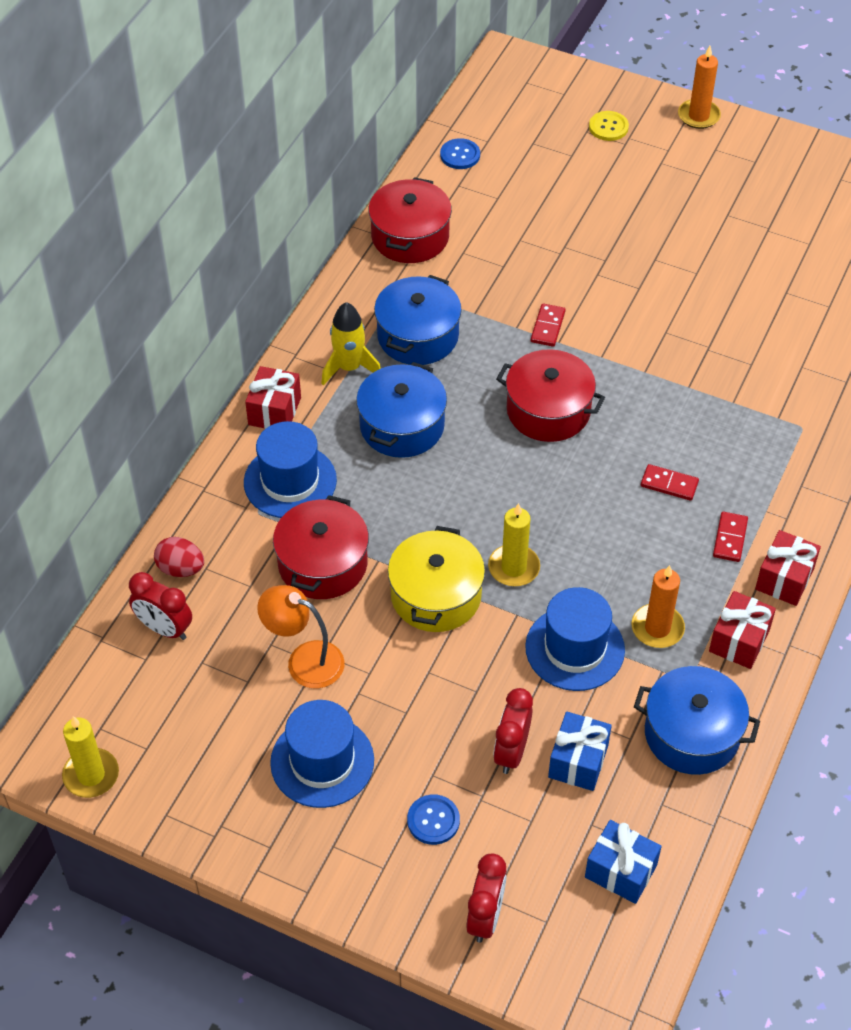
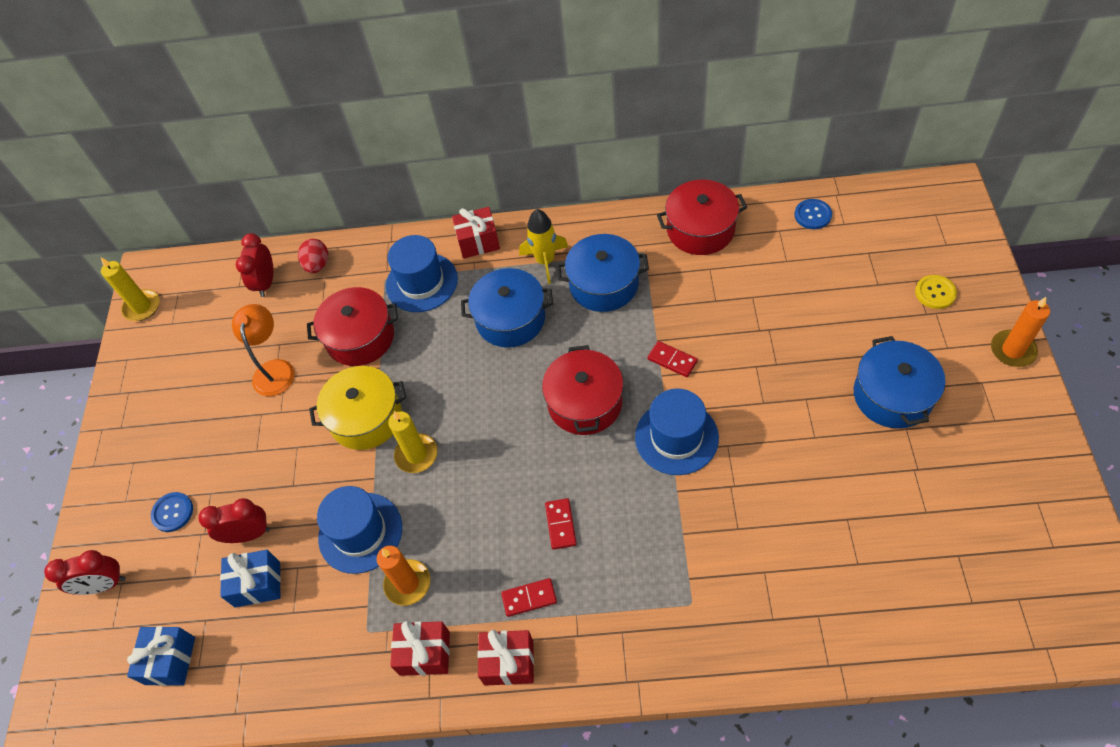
camera: 70 degrees right, 5 degrees up
blue hat [270,700,374,808] -> blue hat moved to [635,389,719,475]
red domino [531,303,566,347] -> red domino turned 45 degrees clockwise [647,341,698,377]
blue pot [634,666,760,775] -> blue pot moved to [854,336,946,429]

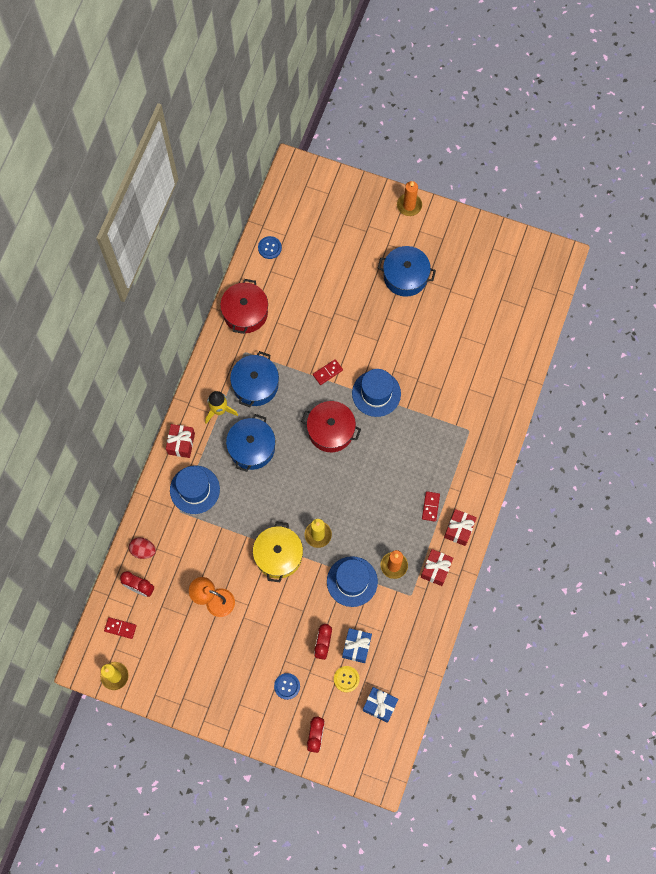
camera: 75 degrees left, 15 degrees up
red pot [307,287,398,366] -> none
red domino [545,498,577,550] -> red domino moved to [104,617,137,639]
yellow button [915,275,957,309] -> yellow button moved to [334,666,360,692]

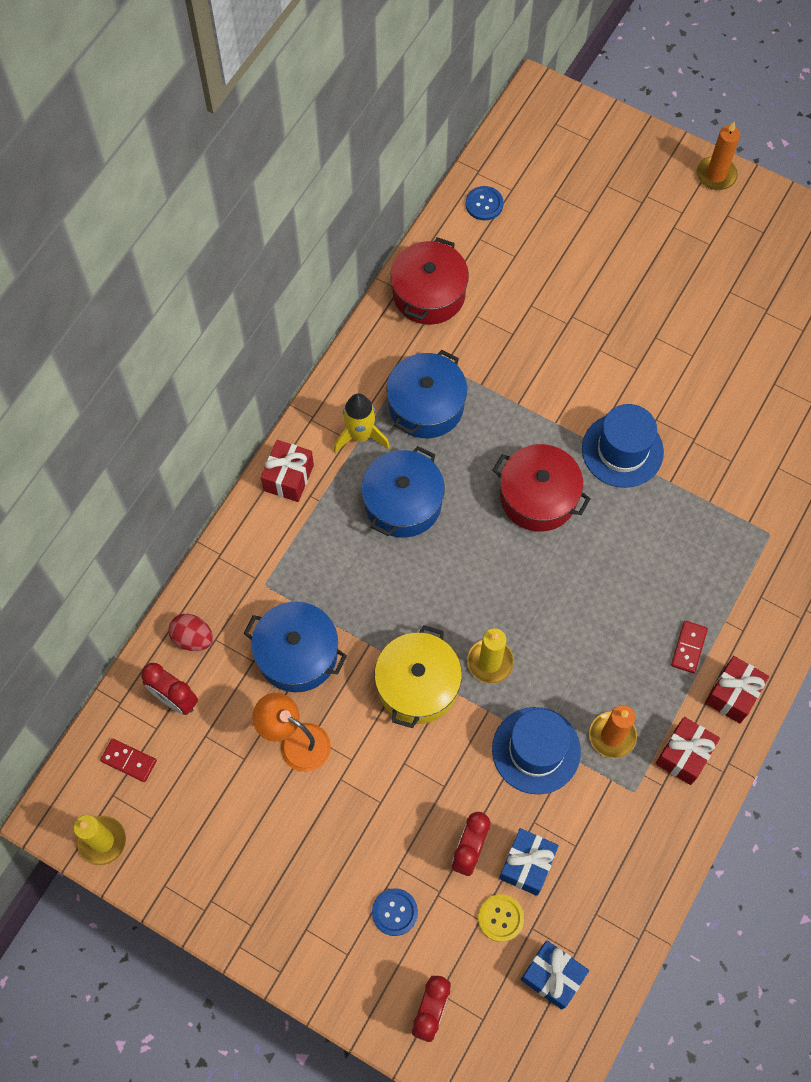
camera: 10 degrees right, 5 degrees down
blue hat [170,466,220,514] -> none
red domino [313,359,343,385] -> none
blue pot [378,246,436,297] -> blue pot moved to [244,602,347,692]

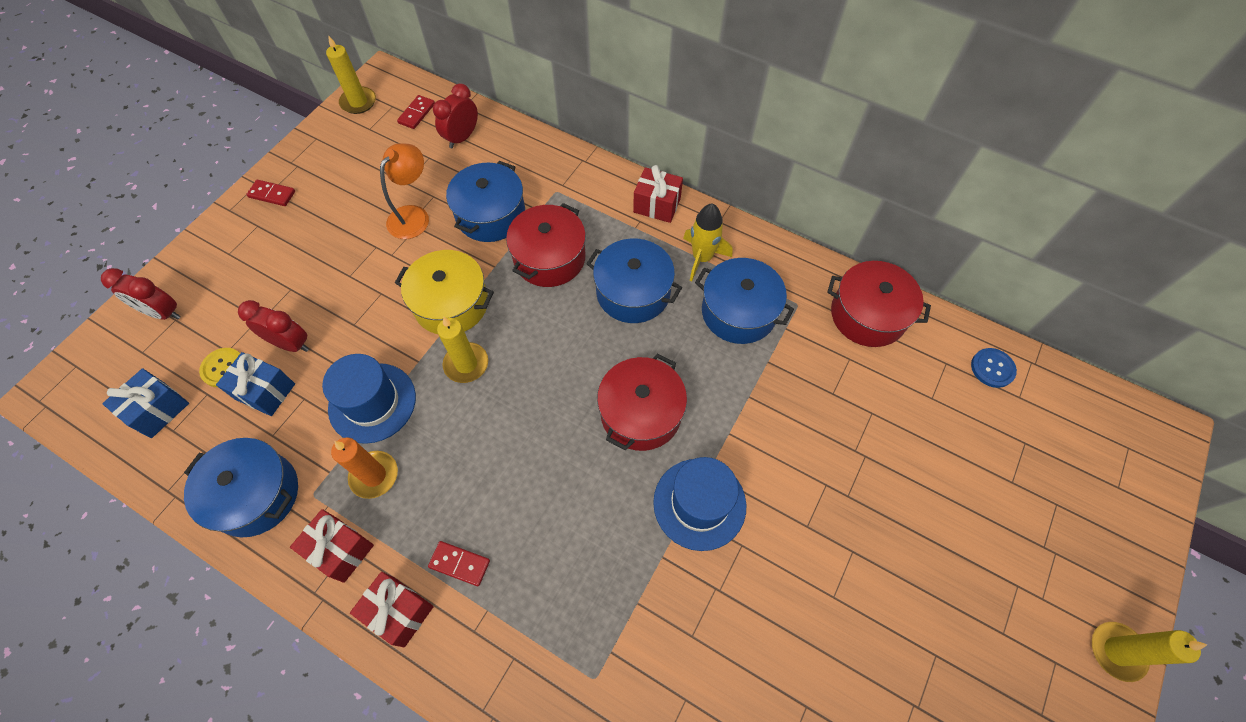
camera: 90 degrees right, 5 degrees down
red egg [168,614,213,651] -> none
blue button [372,888,418,936] -> none
orange candle [697,122,740,190] -> yellow candle [1092,622,1207,682]
none -> blue pot [184,438,298,537]
none -> red domino [246,180,295,206]
none -> red pot [506,203,586,287]

